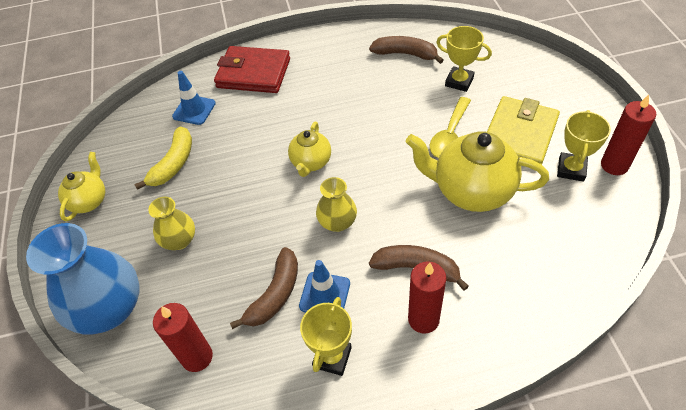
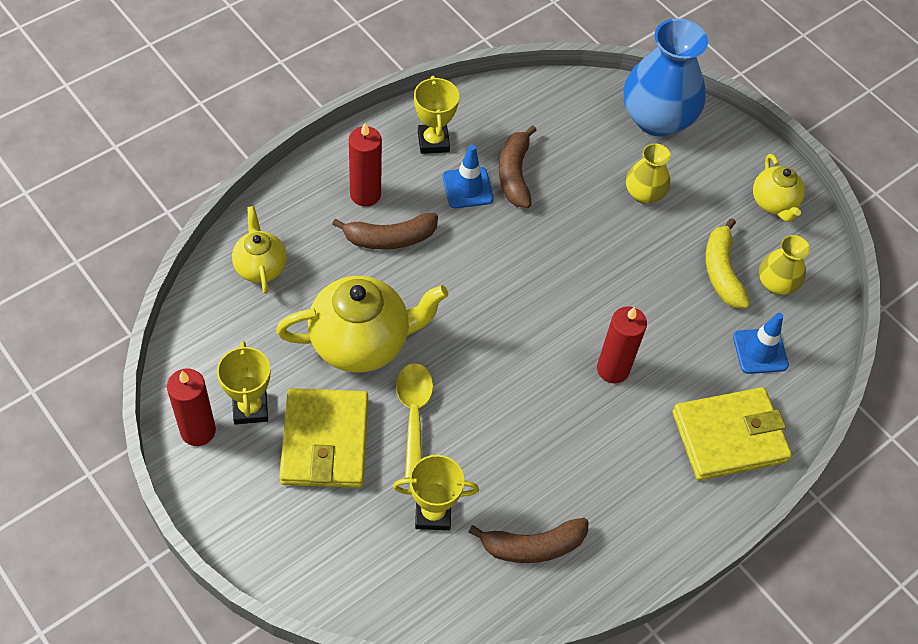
camera: 145 degrees right, 5 degrees up
red candle [153,303,213,372] -> red candle moved to [597,306,647,383]
red wallet [214,46,290,93] -> yellow wallet [673,387,792,480]
yellow teapot [288,122,331,177] -> yellow teapot moved to [232,206,287,294]
yellow vase [316,177,357,232] -> yellow vase moved to [759,235,810,295]

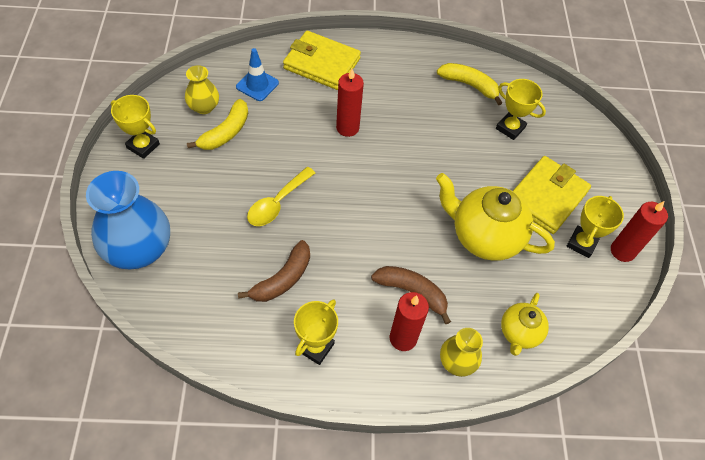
camera: 140 degrees left, 0 degrees up
yellow spoon [396,363,433,479] -> yellow spoon moved to [247,167,315,226]
blue traffic cone [443,145,494,208] -> none
brown banana [469,518,588,563] -> yellow banana [437,63,502,105]
yellow vase [626,143,671,204] -> yellow vase moved to [440,328,483,377]
yellow teapot [753,154,805,222] -> yellow trophy [111,95,160,159]

